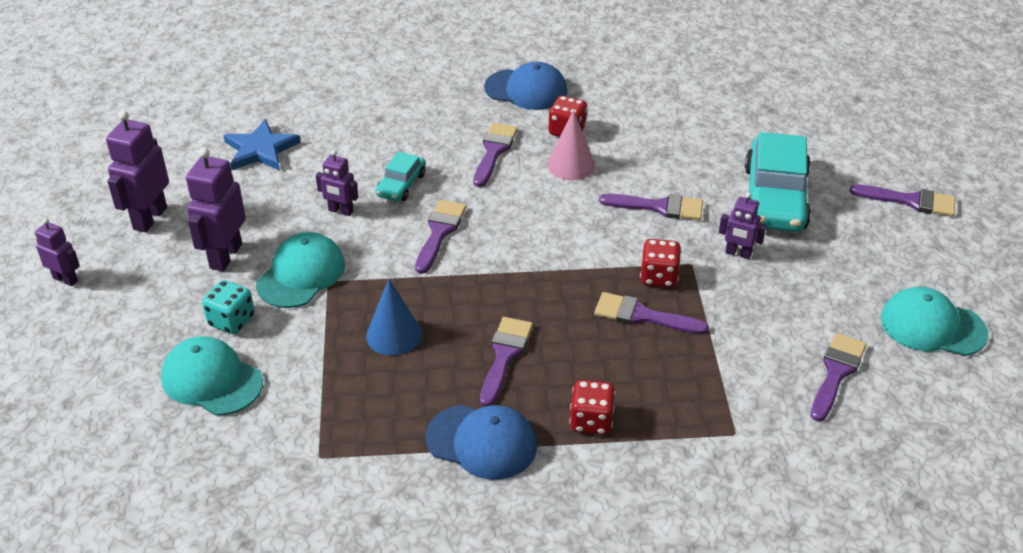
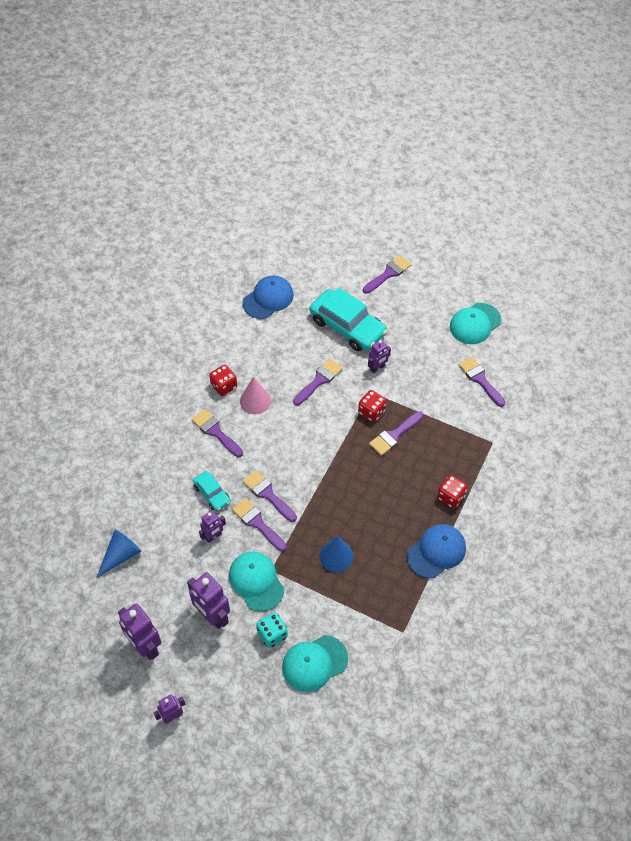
camera: 60 degrees left, 15 degrees up
blue star [223,119,301,170] -> blue cone [96,530,141,578]
purple brush [480,317,533,406] -> purple brush moved to [232,498,287,552]
blue cap [484,62,567,110] -> blue cap moved to [242,275,294,319]

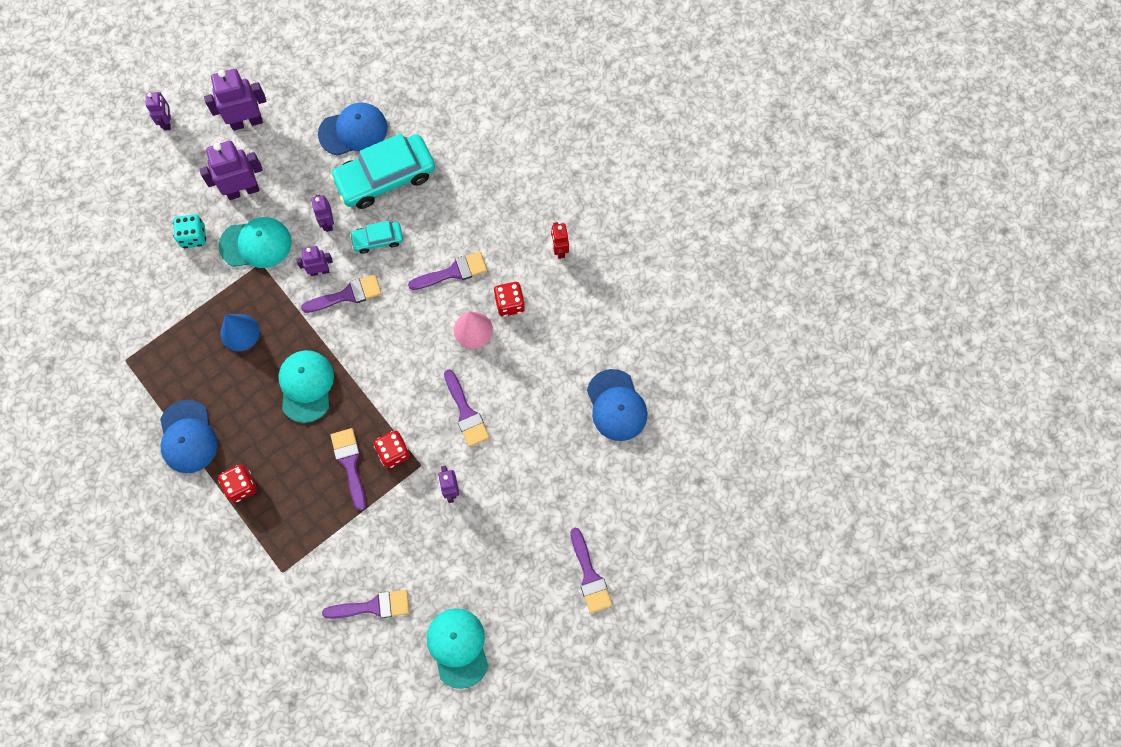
camera: 115 degrees right, 15 degrees up
blue cone [96,530,141,578] -> blue cap [318,102,388,156]
purple brush [232,498,287,552] -> purple robot [296,246,333,276]
turquoise cap [282,635,348,692] -> turquoise cap moved to [279,350,334,423]
turquoise car [310,288,388,351] -> turquoise car moved to [330,133,435,209]
none -> red robot [551,222,569,259]

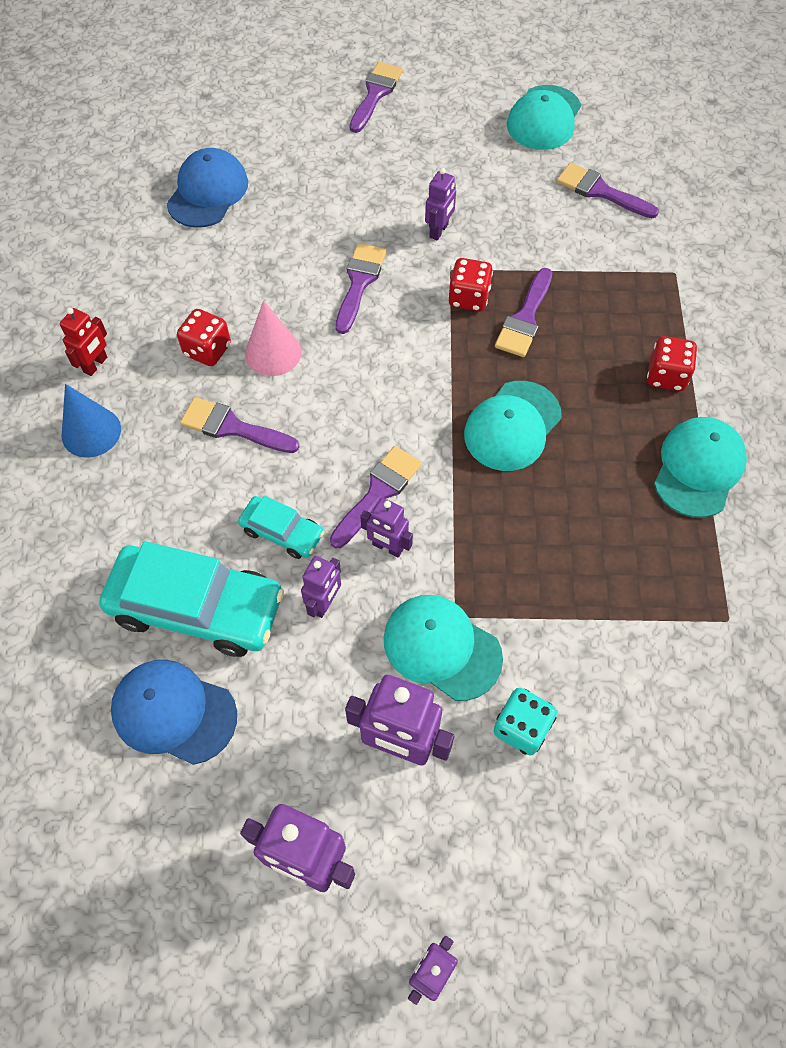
camera: 140 degrees left, 10 degrees down
blue cap [160,400,218,473] -> turquoise cap [654,417,747,518]
blue cone [221,314,260,351] -> blue cone moved to [62,384,121,458]
purple brush [301,275,382,313] -> purple brush turned 105 degrees clockwise [330,446,422,548]

